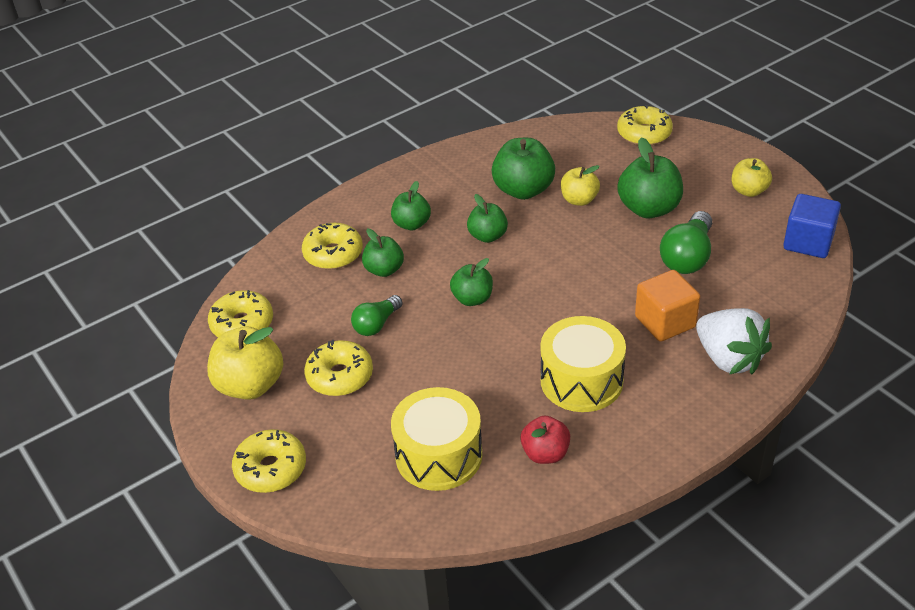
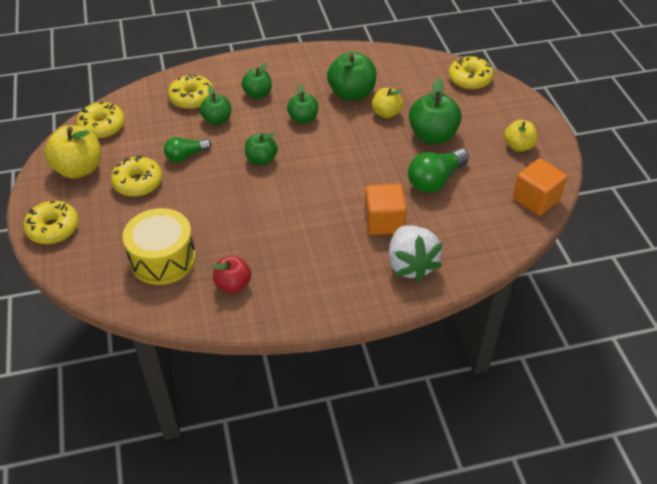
camera: 20 degrees right, 5 degrees up
yellow drum [540,316,626,412] -> none
blue cube [783,194,841,258] -> orange cube [513,159,567,216]

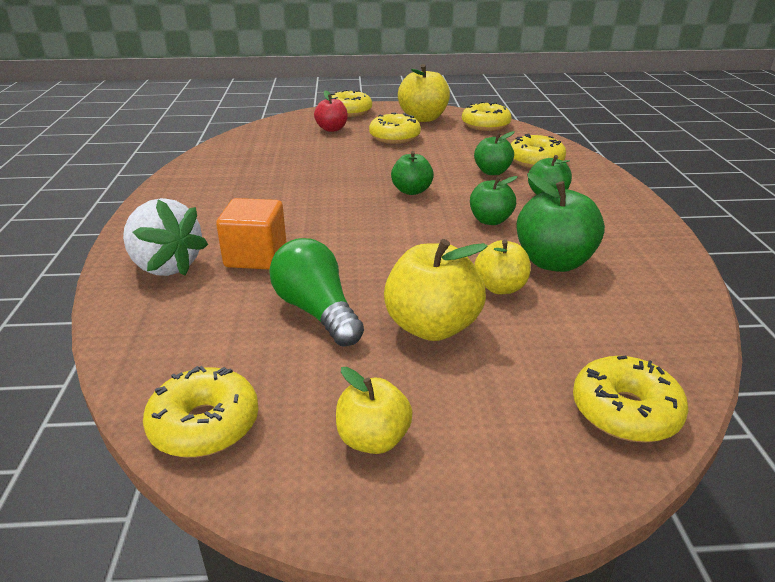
camera: 100 degrees right, 15 degrees down
yellow drum [122,208,196,285] -> none
green light bulb [164,137,211,162] -> none
red apple [213,256,251,293] -> red apple moved to [314,90,348,132]
white strawberry [388,225,443,282] -> white strawberry turned 135 degrees counterclockwise [123,198,208,276]
green apple [409,78,462,144] -> yellow apple [384,239,488,341]
orange cube [513,159,567,216] -> yellow donut [143,366,258,458]

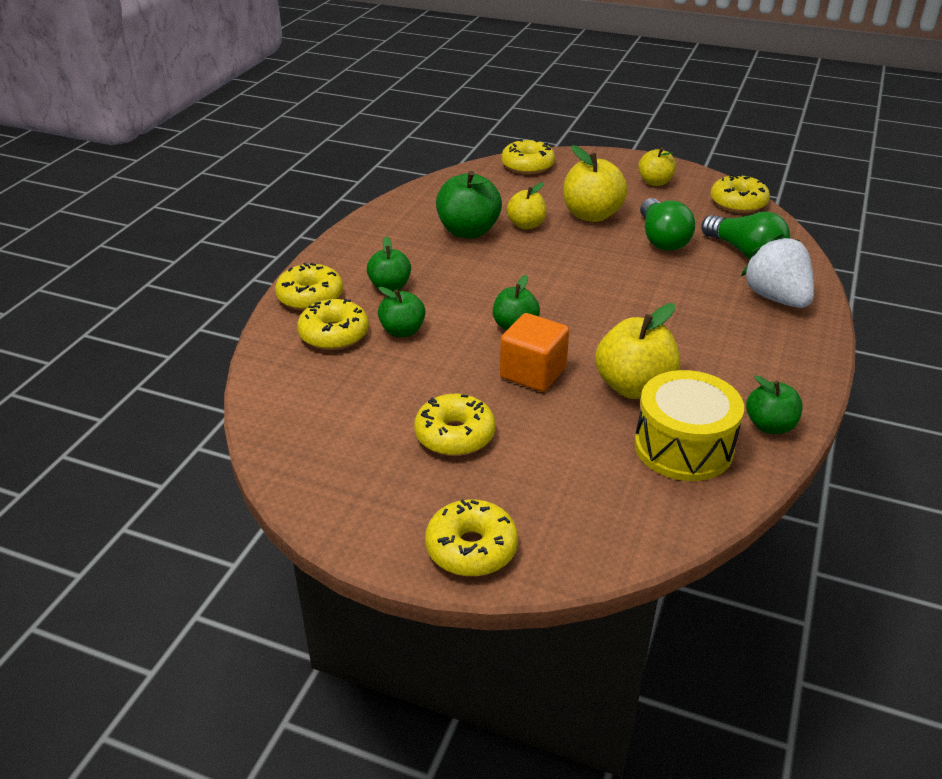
camera: 155 degrees left, 5 degrees up
orange cube [216,198,287,270] -> orange cube moved to [500,313,569,392]
red apple [314,90,348,132] -> none
yellow apple [398,64,450,122] -> yellow apple moved to [595,303,680,399]
yellow donut [462,102,512,131] -> yellow donut moved to [275,263,343,311]
green apple [470,176,518,225] -> green apple moved to [746,375,803,434]
none -> yellow drum [634,370,744,481]
none -> green light bulb [701,212,790,259]

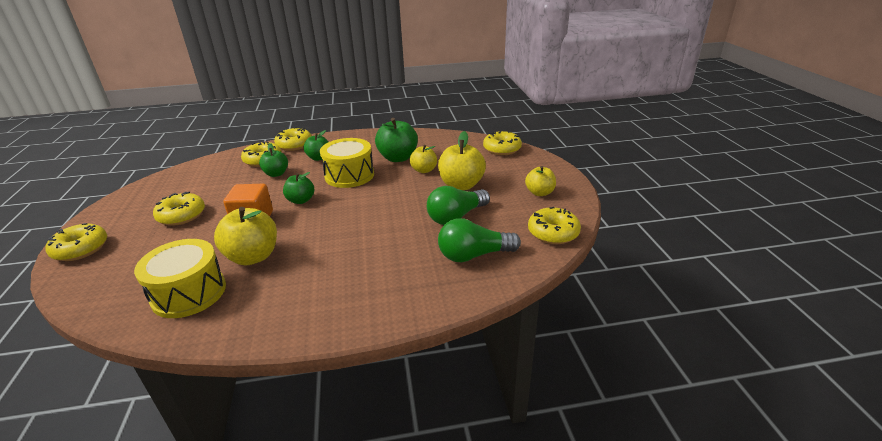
camera: 60 degrees right, 5 degrees down
green light bulb [701,212,790,259] -> green light bulb turned 60 degrees clockwise [438,218,521,262]
white strawberry [741,234,814,308] -> none
green apple [746,375,803,434] -> none
none -> yellow drum [320,138,374,188]

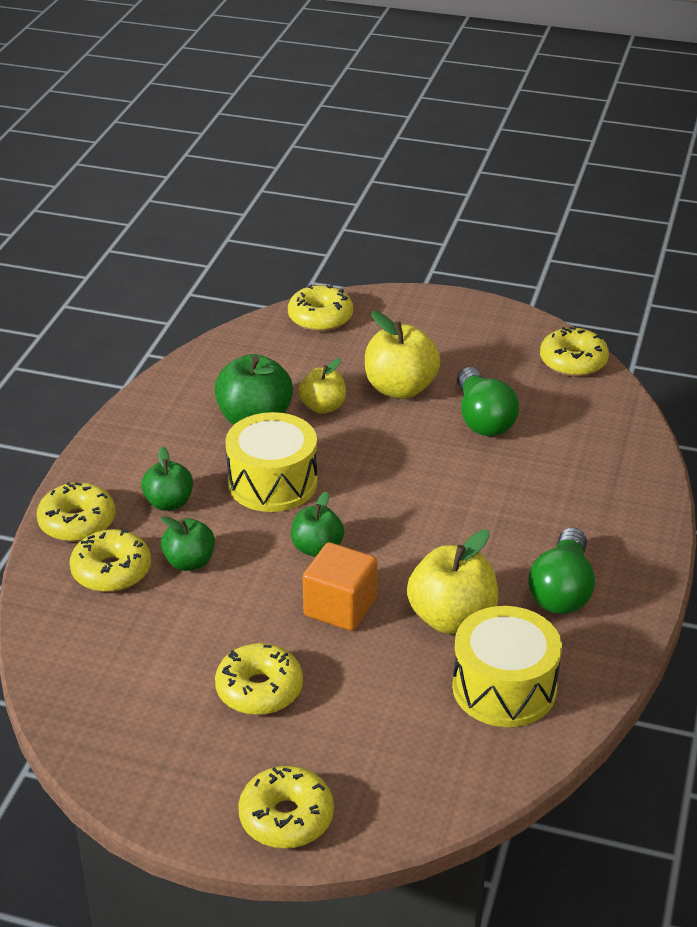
camera: 65 degrees left, 5 degrees up
green light bulb [438,218,521,262] -> green light bulb moved to [528,528,595,614]
yellow apple [525,166,556,196] -> none

